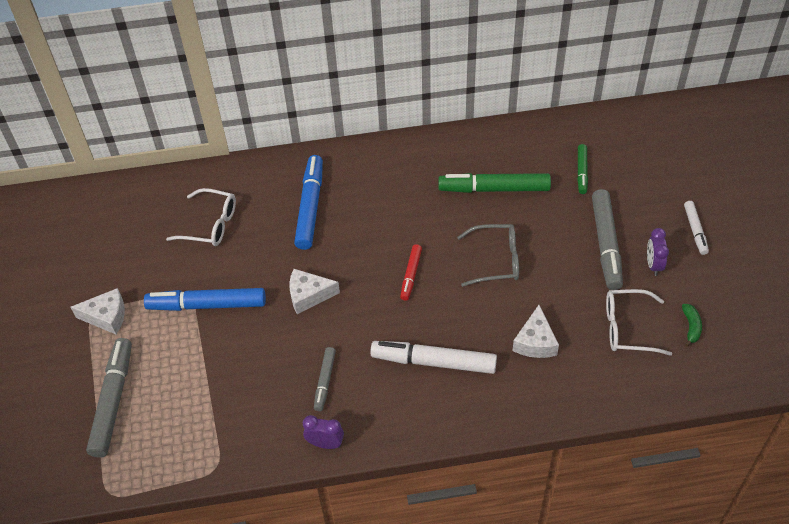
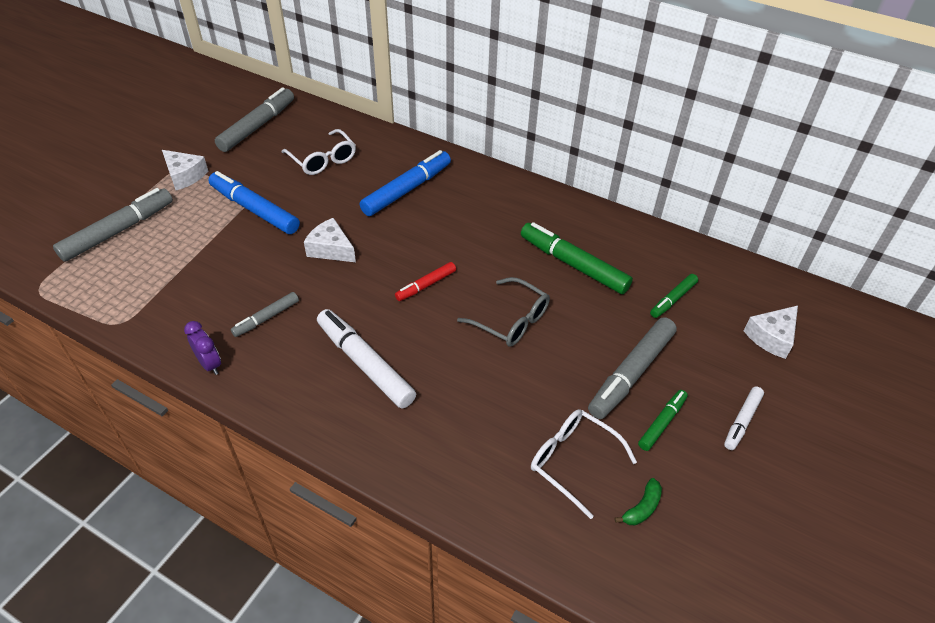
camera: 35 degrees right, 5 degrees down
white cheese [512,305,559,358] -> white cheese moved to [744,306,798,359]
purple clock [647,228,669,276] -> green marker [638,390,688,451]
none -> grey marker [215,87,294,152]

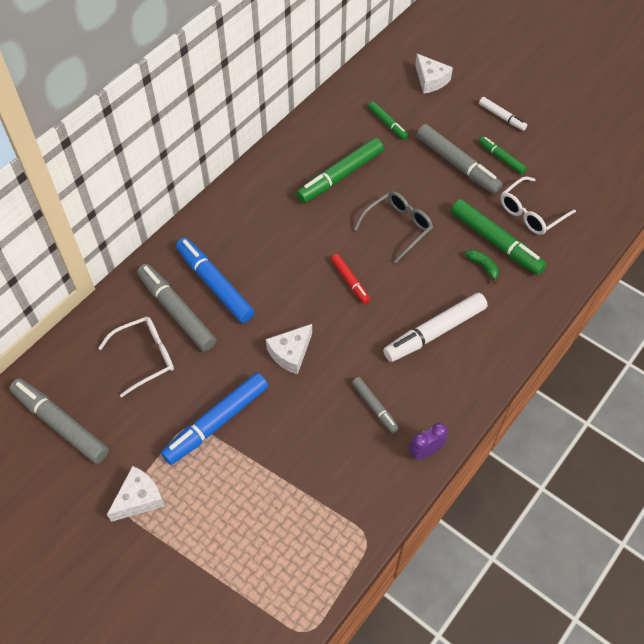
camera: 80 degrees left, 10 degrees up
grey marker [53,188,173,262] -> grey marker moved to [137,264,216,351]
green banana [615,478,662,525] -> green banana moved to [465,250,499,284]
none -> green marker [451,199,546,275]

